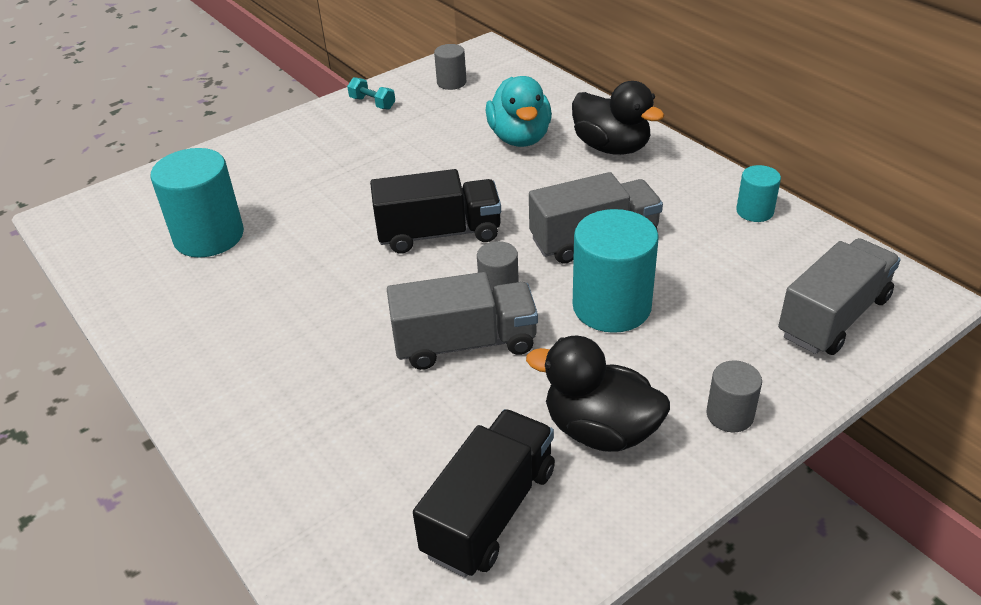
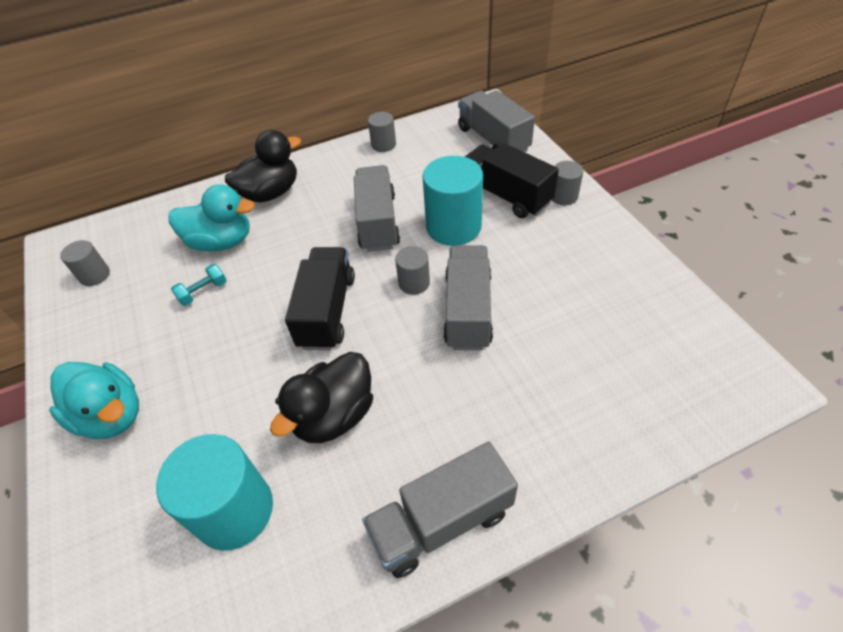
camera: 75 degrees left, 10 degrees up
turquoise dumbbell [347,77,395,110] -> turquoise dumbbell moved to [171,264,227,306]
black truck [413,409,555,577] -> black truck moved to [465,143,559,218]
black duck [526,335,670,452] -> black duck moved to [270,352,373,443]
turquoise cylinder [736,165,781,222] -> grey cylinder [368,112,396,152]
none -> turquoise duck [49,362,139,439]
none -> grey truck [362,441,518,578]

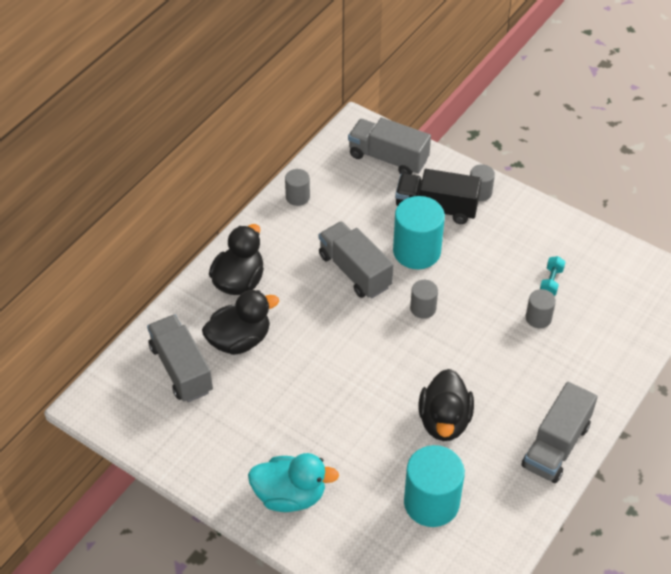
camera: 35 degrees left, 0 degrees up
grey cylinder [60,240,110,286] -> grey cylinder moved to [526,289,556,328]
turquoise duck [168,184,255,252] -> black duck [202,290,279,355]
turquoise dumbbell [171,264,227,306] -> turquoise dumbbell moved to [540,256,565,296]
black truck [285,247,355,350] -> none
grey truck [443,245,493,350] -> grey truck moved to [147,315,213,402]

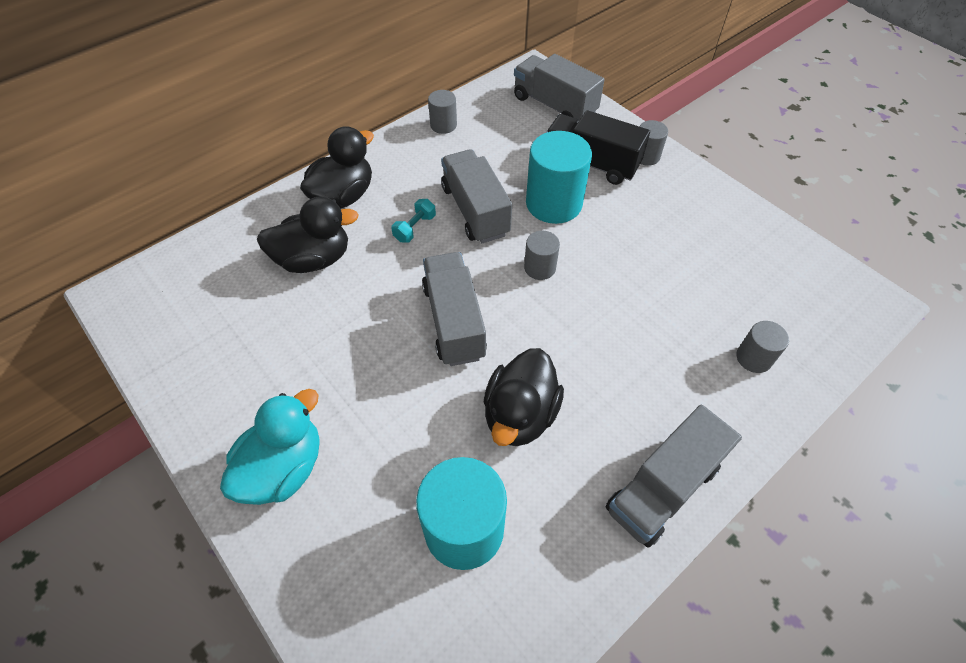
camera: 15 degrees right, 5 degrees up
grey truck [147,315,213,402] -> grey truck moved to [422,252,487,366]
turquoise duck [248,453,339,512] -> turquoise duck turned 75 degrees counterclockwise [220,389,320,505]
grey cylinder [526,289,556,328] -> grey cylinder moved to [737,321,789,373]
turquoise dumbbell [540,256,565,296] -> turquoise dumbbell moved to [392,199,436,243]

